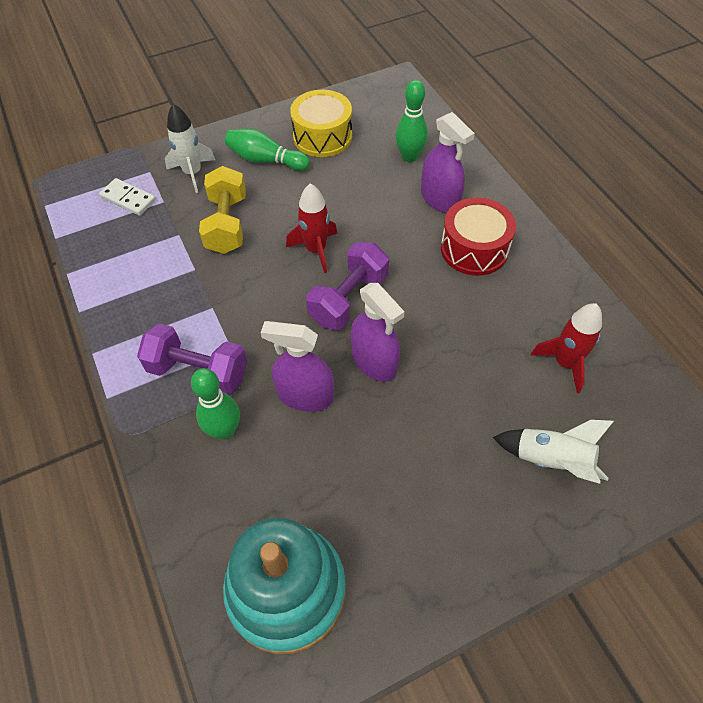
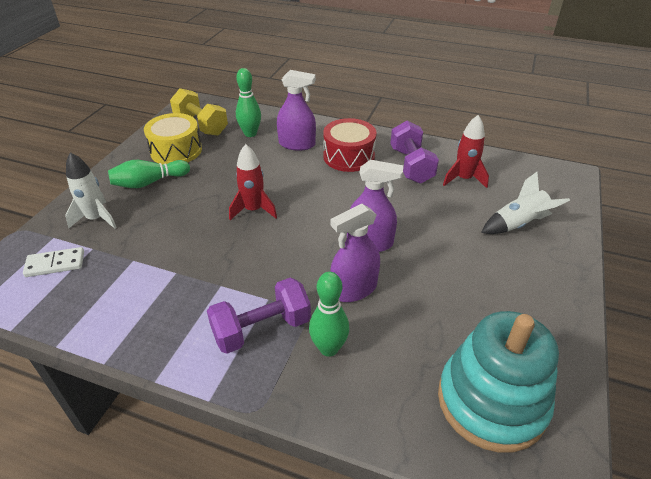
camera: 45 degrees left, 15 degrees down
yellow dumbbell [199,166,246,254] -> yellow dumbbell moved to [170,88,228,136]
purple dumbbell [306,242,389,330] -> purple dumbbell moved to [390,121,439,184]

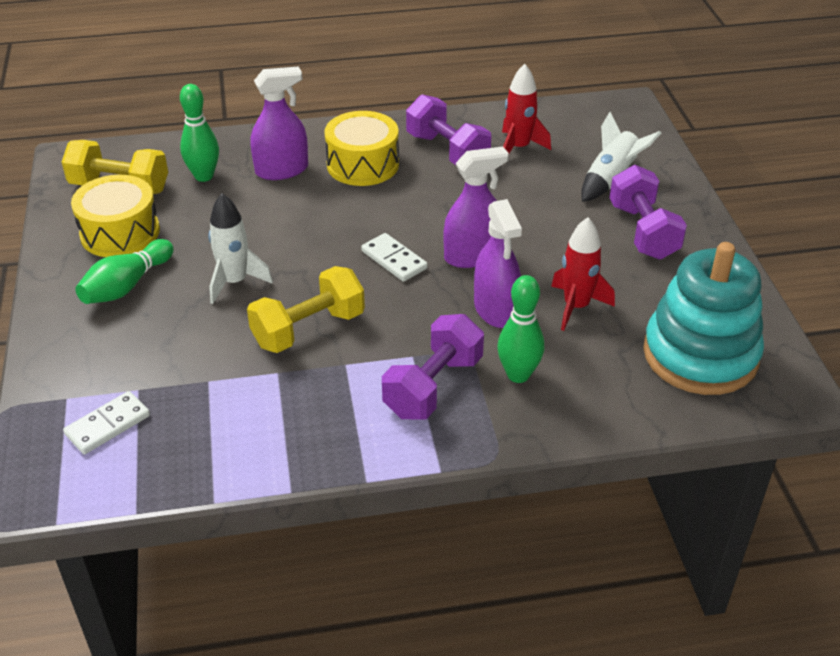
camera: 30 degrees left, 0 degrees up
white rocket [65,152,117,229] -> white rocket moved to [208,193,273,304]
red rocket [229,144,277,220] -> red rocket moved to [551,218,615,331]
red drum [323,118,377,172] -> yellow drum [325,111,399,186]
purple spray bottle [330,204,380,302] -> purple spray bottle turned 45 degrees counterclockwise [474,199,522,328]
none -> yellow dumbbell [247,266,365,353]
none -> white domino [361,233,428,282]
none -> purple dumbbell [610,165,687,259]

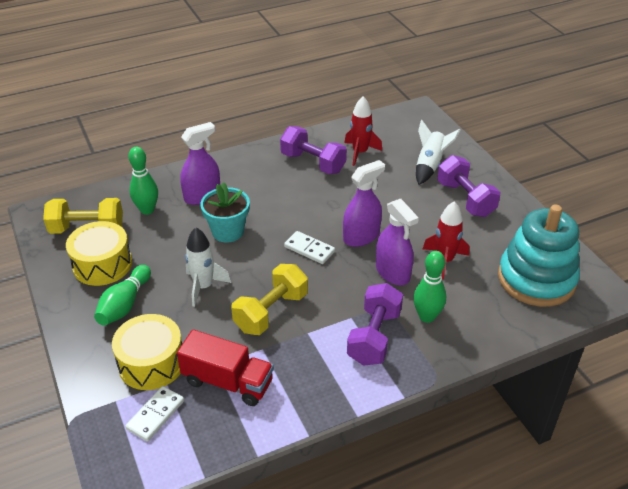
camera: 15 degrees left, 0 degrees up
yellow drum [325,111,399,186] -> yellow drum moved to [112,314,182,390]
none -> red truck [177,329,274,406]
none -> turquoise flower pot [200,182,250,243]

